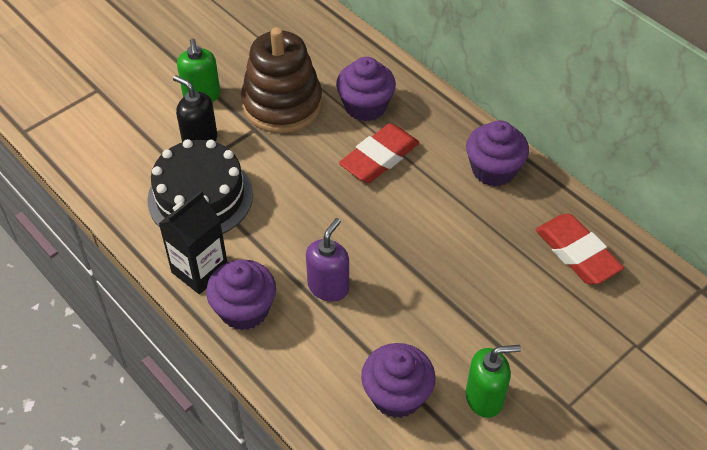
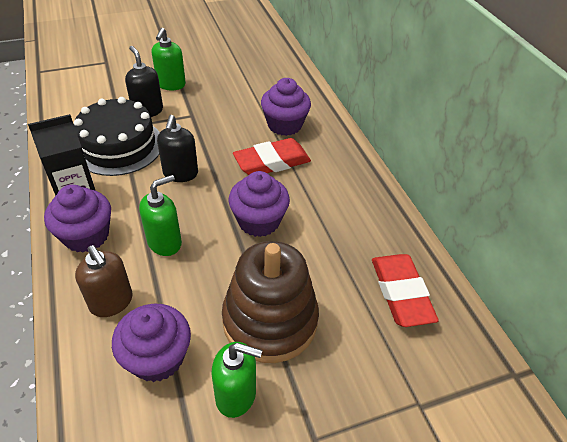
camera: 20 degrees right, 5 degrees down
brown stacking toy [241,27,322,133] -> brown stacking toy moved to [222,241,319,363]
purple soap dispenser [306,218,349,302] -> green soap dispenser [139,175,182,256]
purple cupcake [466,120,529,187] -> purple cupcake moved to [229,171,290,237]
none -> brown soap dispenser [75,245,133,317]
none -> black soap dispenser [157,115,198,182]

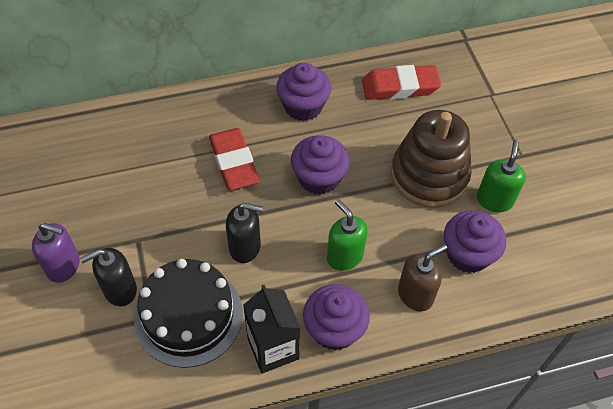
camera: 85 degrees left, 10 degrees up
green soap dispenser [152,28,186,90] -> purple soap dispenser [32,223,80,283]
purple cupcake [261,78,311,136] -> purple cupcake moved to [276,63,331,121]

